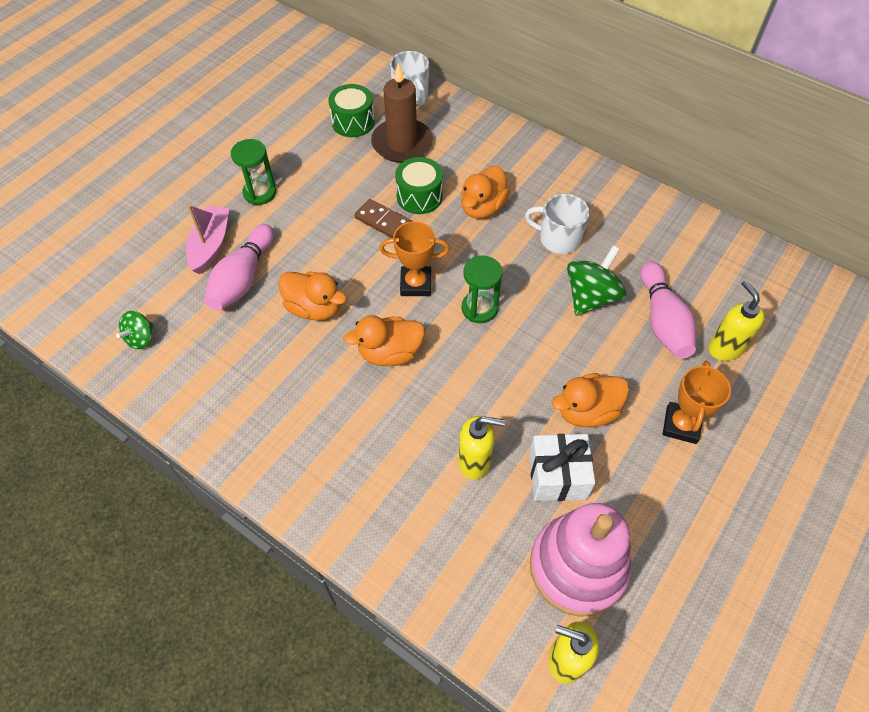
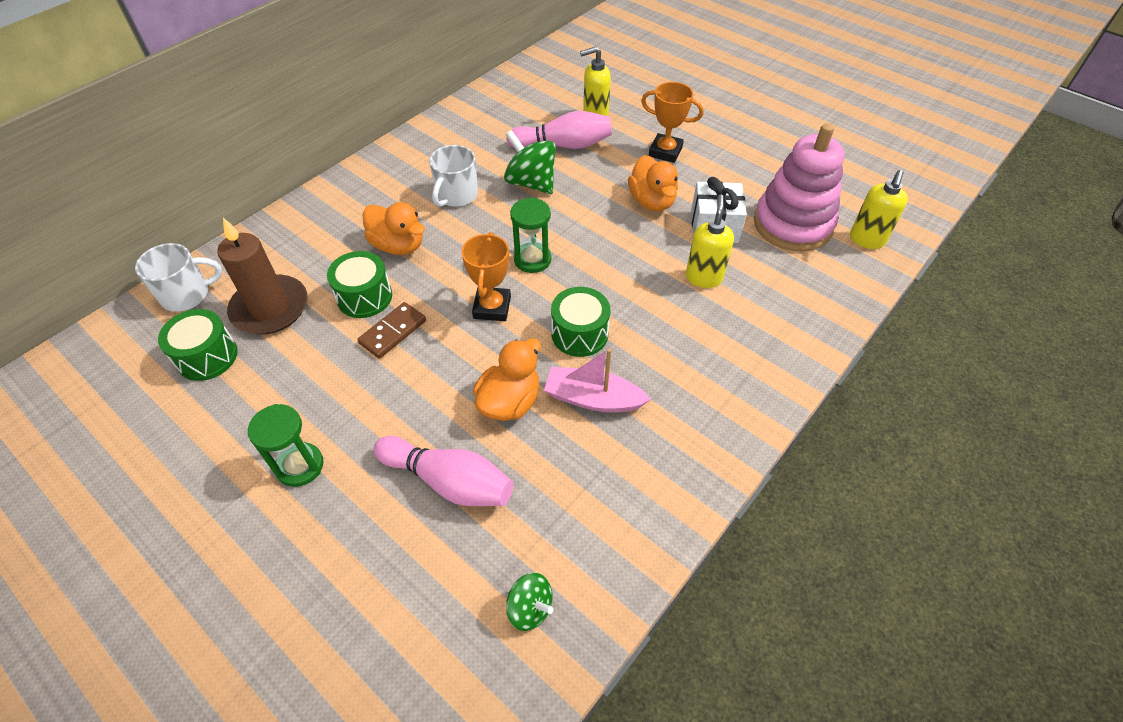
camera: 85 degrees left, 5 degrees down
pink boat [186,205,229,274] -> pink boat moved to [544,348,651,412]
orange duck [343,315,425,366] -> green drum [551,287,610,357]

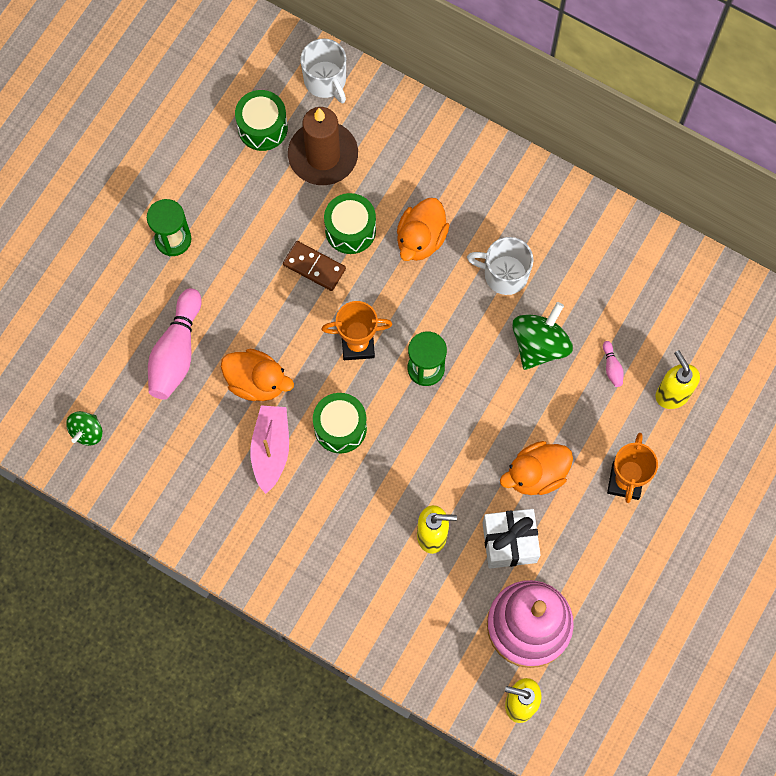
camera: 80 degrees right, 20 degrees up
pink bowling pin [506,111,612,149] -> pink bowling pin [603,341,624,387], size x0.41

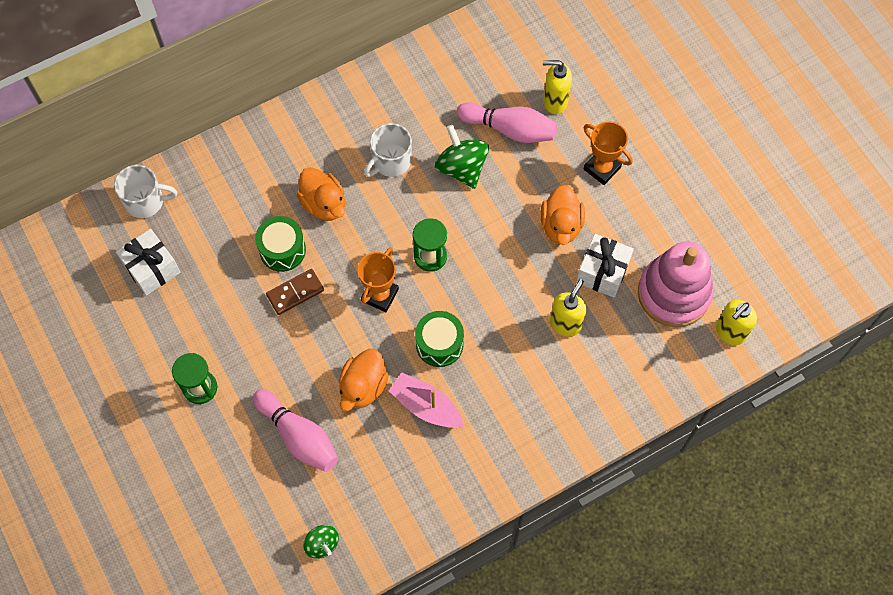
camera: 60 degrees left, 5 degrees down
orange duck [221,349,294,401] -> orange duck turned 150 degrees clockwise [339,349,389,411]
green drum [235,90,288,151] -> white gift [116,229,180,296]
brown candle [288,107,358,185] -> none
pink bowling pin [603,341,624,387] -> pink bowling pin [456,102,558,143], size x2.43

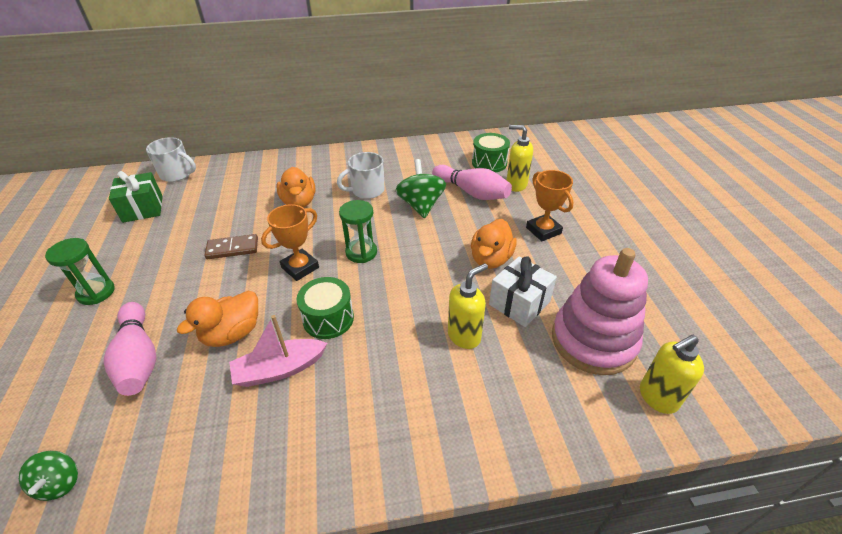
camera: 20 degrees right, 25 degrees down
white gift [116,229,180,296] -> green gift [109,171,163,223]
green drum [255,216,306,272] -> green drum moved to [472,133,510,173]
pink boat [389,372,464,428] -> pink boat turned 75 degrees counterclockwise [229,315,328,387]

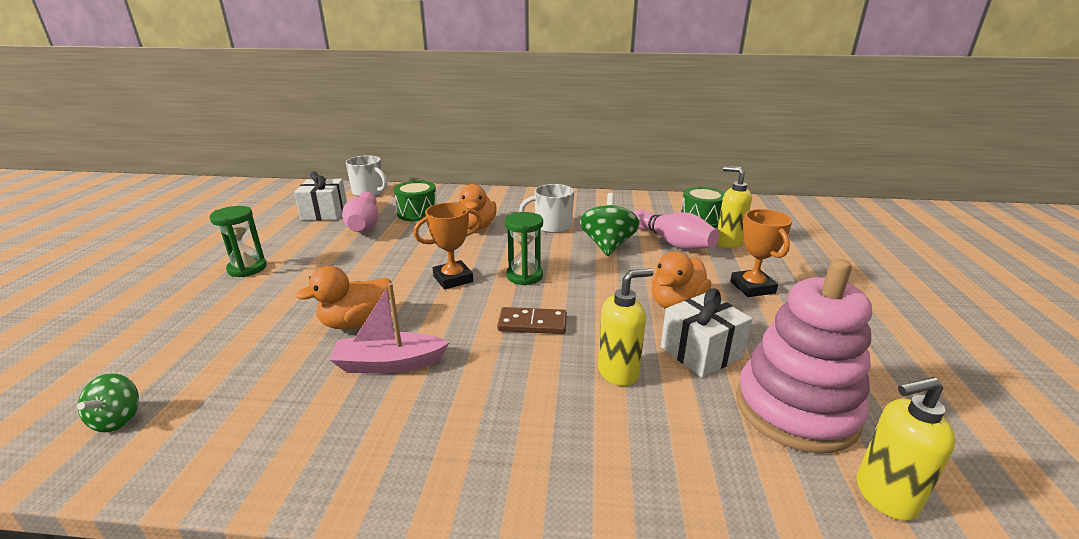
camera: 15 degrees right, 15 degrees down
pink bowling pin [104,302,157,396] -> pink bowling pin moved to [342,192,378,232]
green gift [109,171,163,223] -> white gift [294,171,347,221]
brown domino [204,234,258,259] -> brown domino moved to [497,307,567,334]
green drum [297,277,354,339] -> green drum moved to [394,181,437,221]

